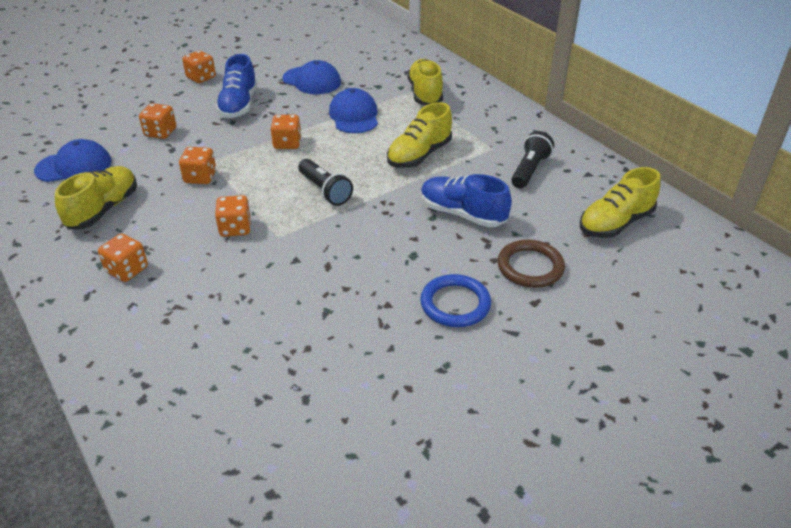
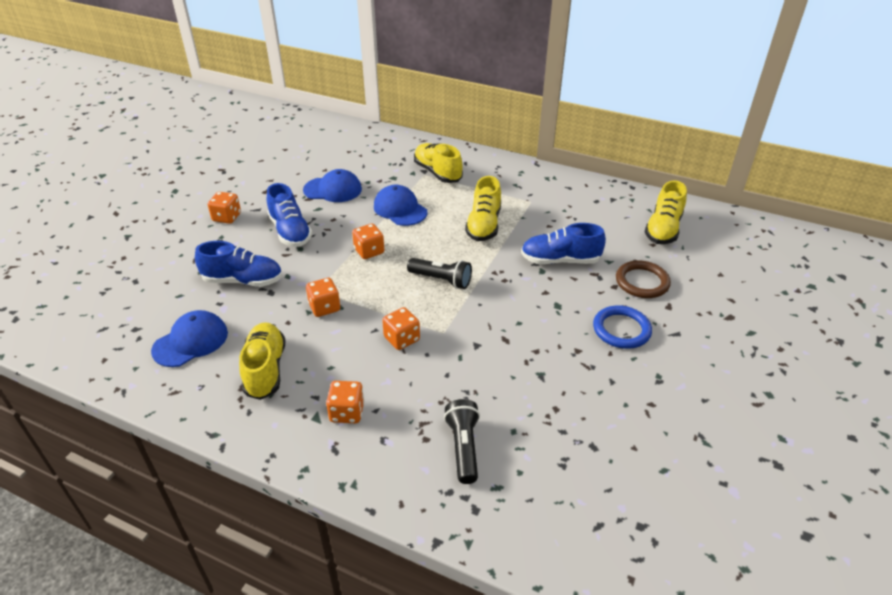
camera: 30 degrees left, 0 degrees up
orange dice [139,103,176,139] -> blue shoe [195,241,282,287]
black flashlight [511,131,554,188] -> black flashlight moved to [444,399,480,484]

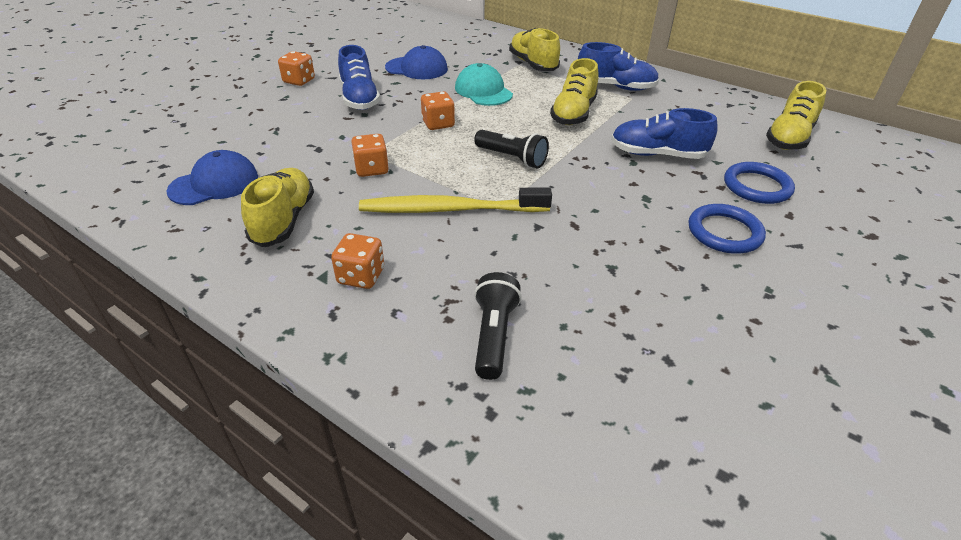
camera: 10 degrees right, 0 degrees up
blue shoe [195,241,282,287] -> blue shoe moved to [578,42,659,91]
blue cap [374,185,427,226] -> turquoise cap [455,63,513,106]
orange dice [382,307,420,350] -> yellow toothbrush [359,188,552,213]
brown ring [616,260,671,298] -> blue ring [724,162,795,204]

